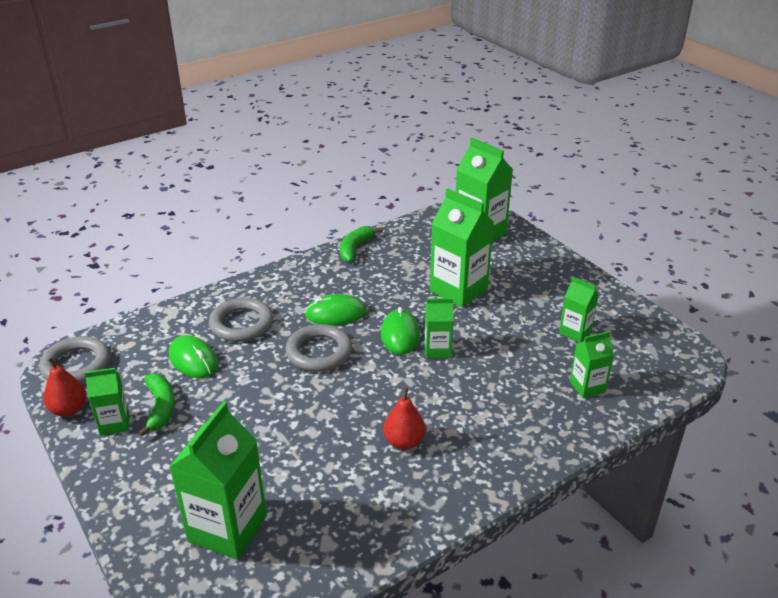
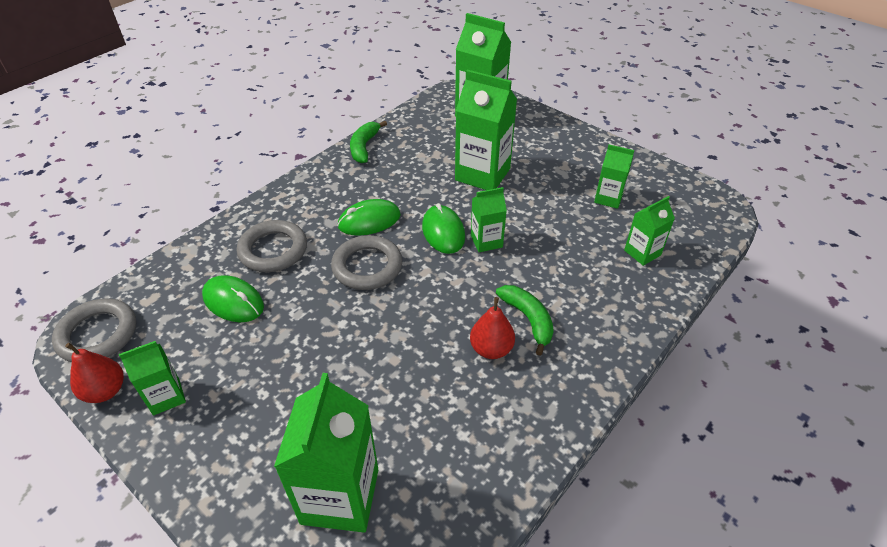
camera: 15 degrees left, 10 degrees up
green banana [138,374,175,437] -> green banana moved to [496,285,554,356]

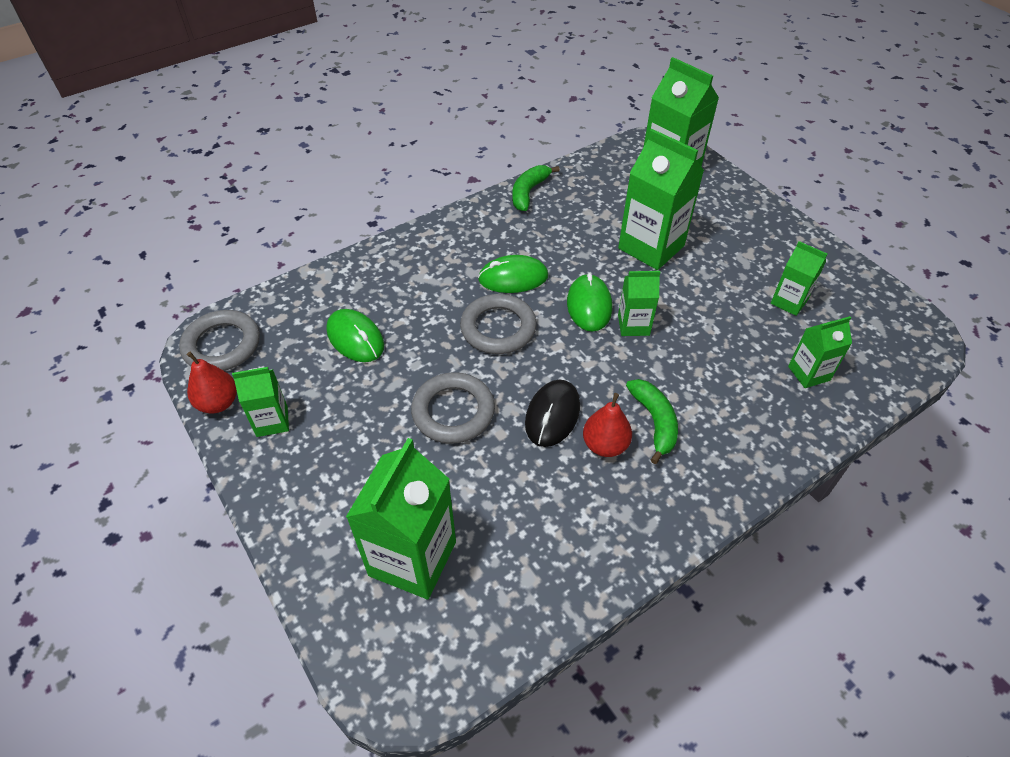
camera: 15 degrees right, 5 degrees up
grey ring [237,220,307,272] -> grey ring moved to [411,372,495,444]
none -> black mouse [525,379,580,447]

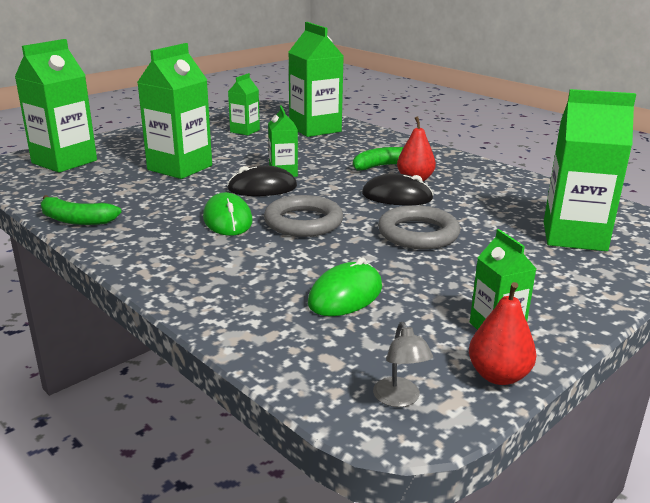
camera: 100 degrees left, 25 degrees down
grey ring [179,310,260,371] -> grey lamp [373,322,433,407]
green mouse [567,273,612,332] -> black mouse [227,165,297,196]
green carton [788,316,852,388] -> green carton [289,22,344,137], size x1.84

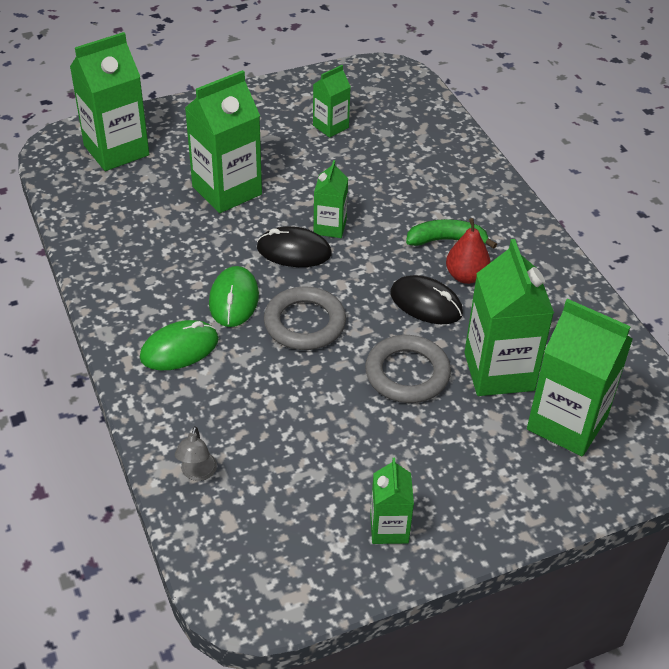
camera: 20 degrees right, 20 degrees up
green banana [41,195,121,225] -> none
green carton [289,22,344,137] -> green carton moved to [464,239,554,396]
green mouse [308,257,382,316] -> green mouse moved to [140,320,219,370]
grey lamp [373,322,433,407] -> grey lamp moved to [175,426,217,481]
red pear [469,282,536,385] -> none

